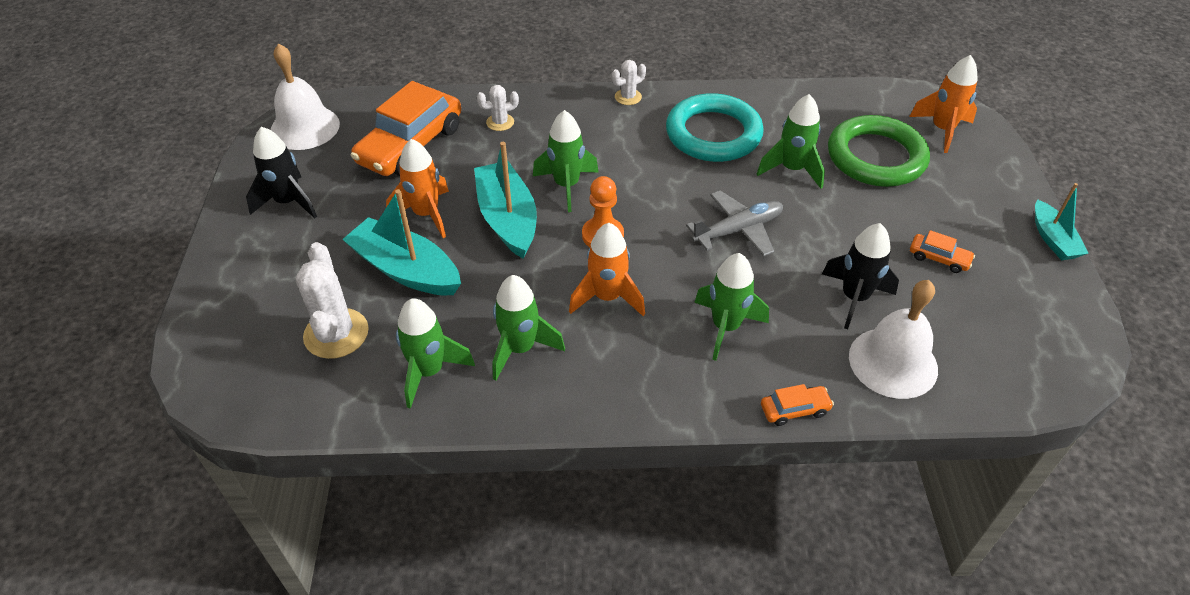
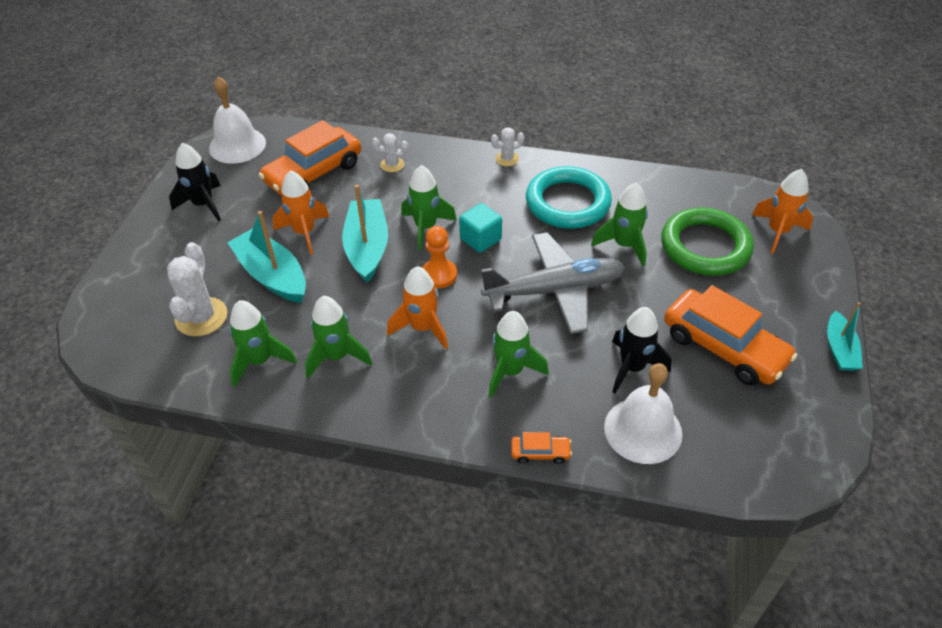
camera: 15 degrees right, 0 degrees up
grey plane [686,191,783,256] -> grey plane [481,232,625,334], size x1.59
orange car [910,230,975,273] -> orange car [664,285,797,385], size x2.32
none -> turquoise cube [459,203,502,253]

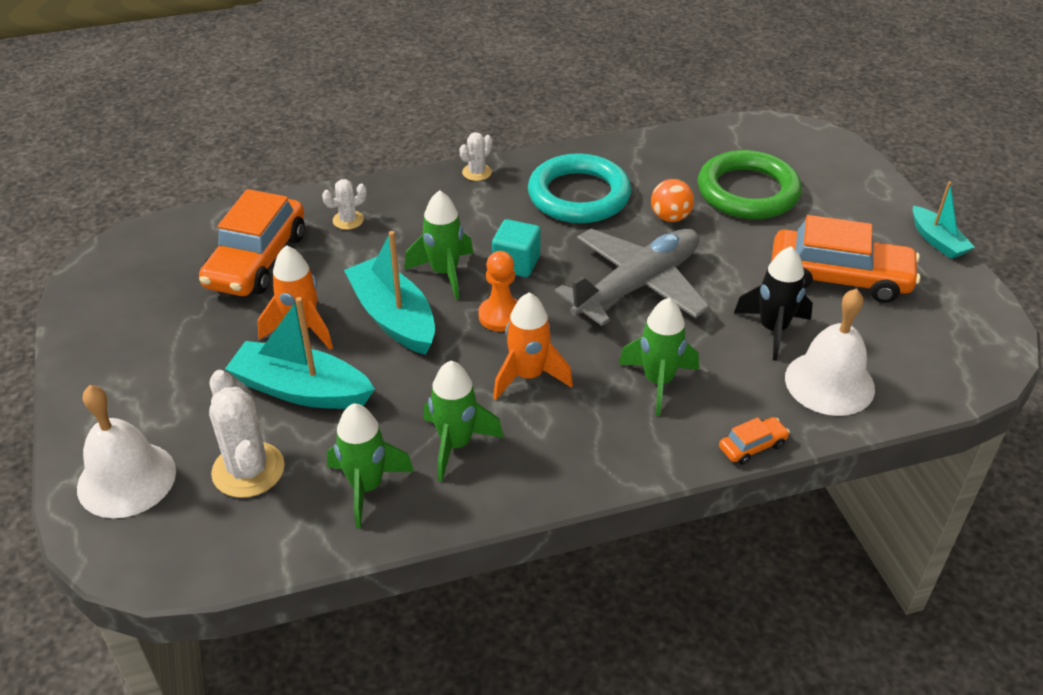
camera: 30 degrees left, 5 degrees down
black rocket [169,143,221,221] -> none
white bell [209,76,266,164] -> white bell moved to [77,385,176,518]
green rocket [591,183,648,267] -> orange ball [651,179,694,222]
orange rocket [752,169,813,254] -> none

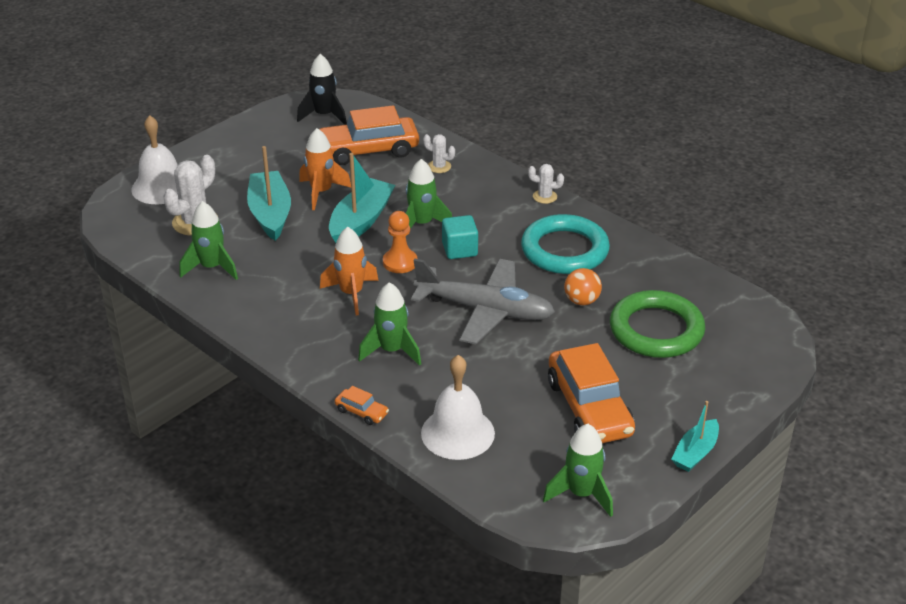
camera: 60 degrees right, 5 degrees down
green rocket [424,361,504,482] -> green rocket moved to [543,424,613,517]
black rocket [734,246,813,361] -> black rocket moved to [297,54,347,125]

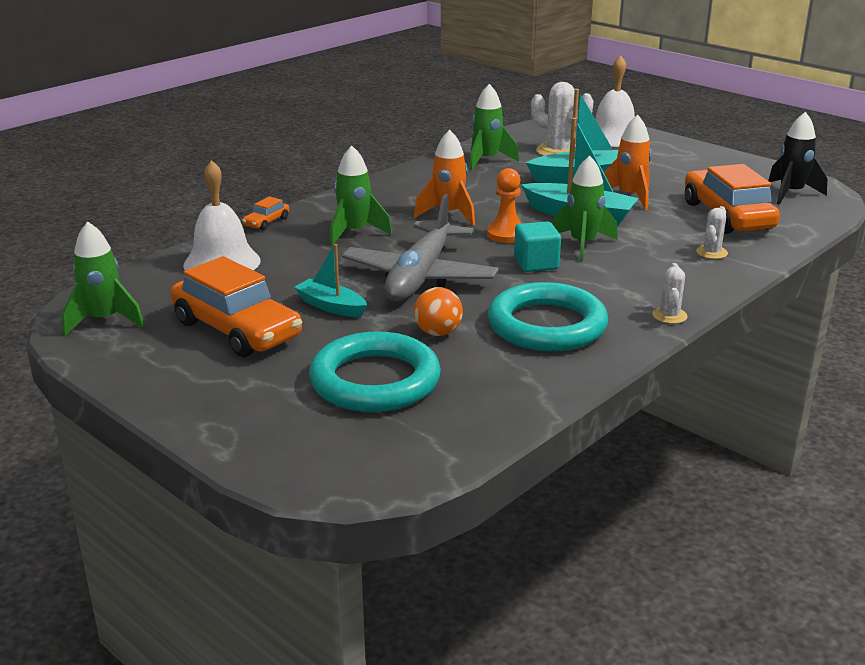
camera: 90 degrees right, 10 degrees down
orange car [548,343,635,443] -> orange car turned 120 degrees counterclockwise [170,256,302,357]
green ring [610,290,705,358] -> turquoise ring [309,331,441,412]
turquoise boat [671,401,719,472] -> turquoise boat moved to [294,244,367,317]

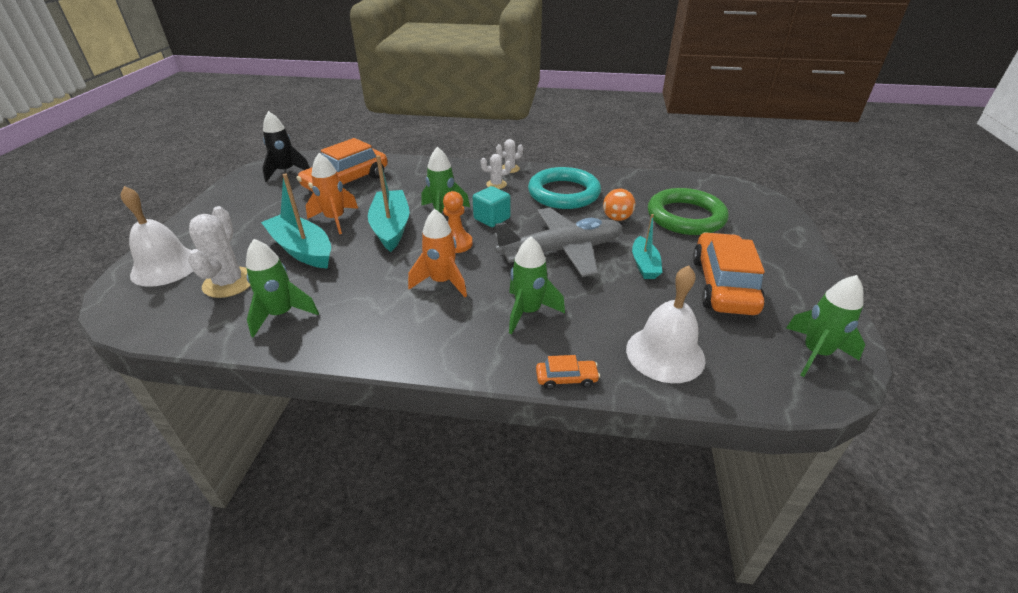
camera: 125 degrees left, 10 degrees up
turquoise ring [309,331,441,412] -> green ring [648,188,729,235]
white cactus [696,206,728,259] -> white cactus moved to [481,154,512,189]

